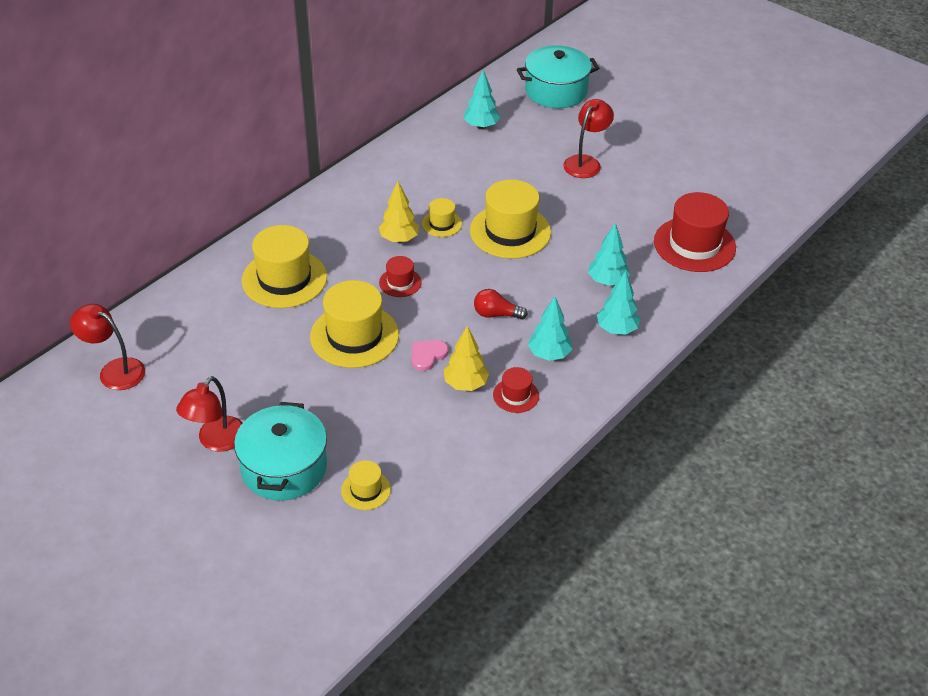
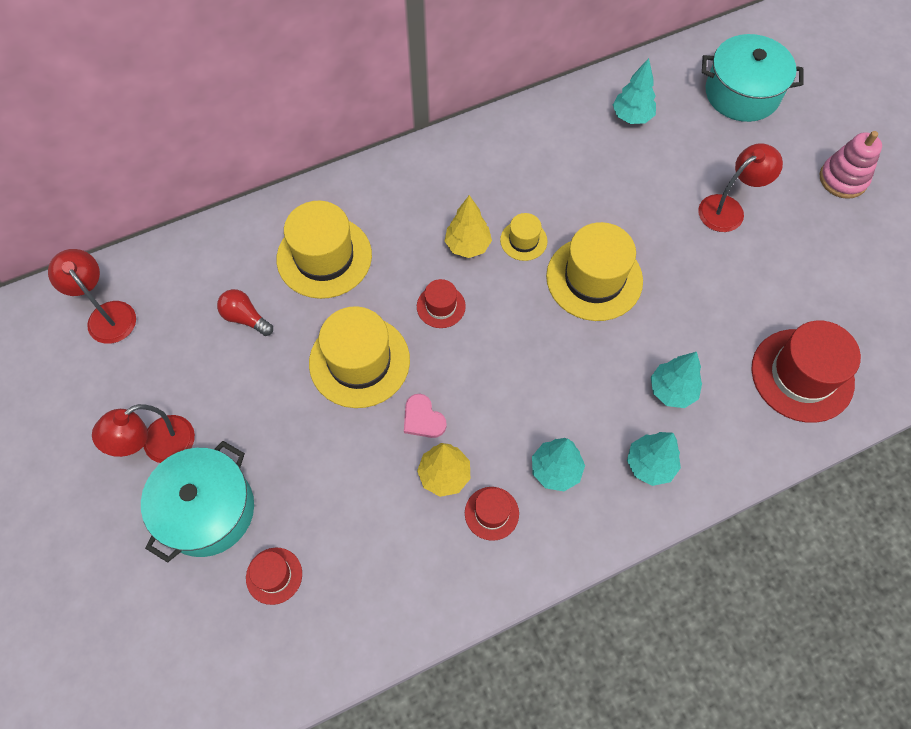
camera: 25 degrees right, 20 degrees up
yellow hat [341,460,391,510] -> red hat [246,548,302,605]
pink heart [411,340,449,371] -> pink heart turned 105 degrees counterclockwise [404,394,447,438]
red light bulb [474,289,528,320] -> red light bulb moved to [217,289,273,336]
none -> pink stacking toy [820,131,882,199]

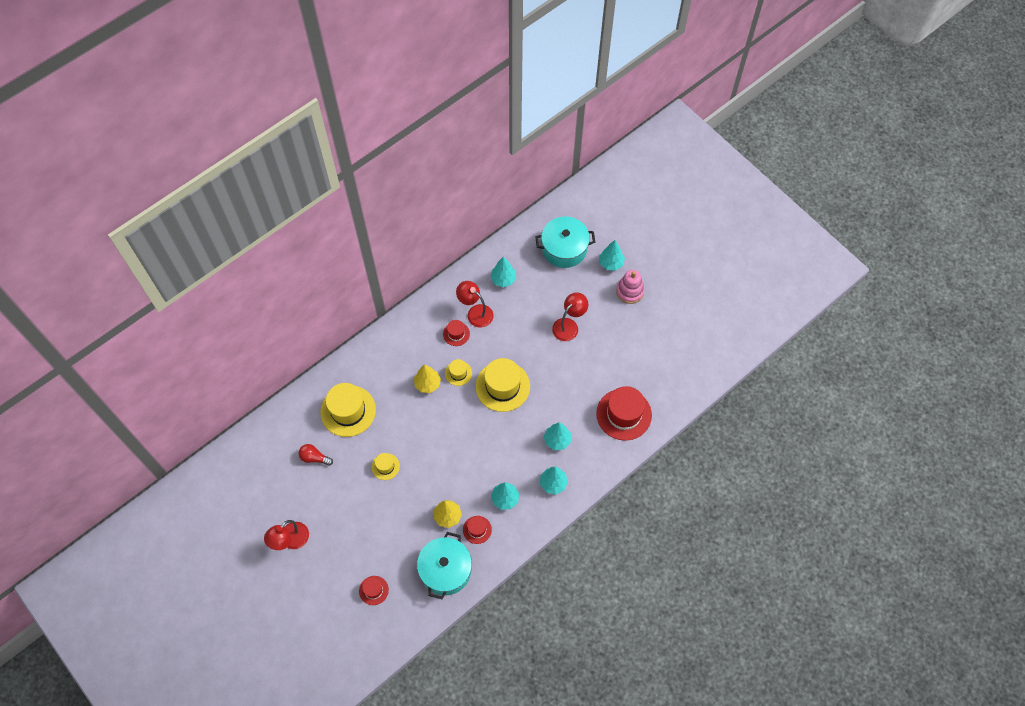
camera: 15 degrees left, 0 degrees up
red lamp [48,249,136,344] -> red lamp moved to [456,281,493,328]
turquoise pot [141,441,254,563] -> turquoise pot moved to [417,532,472,599]
yellow hat [309,306,410,408] -> yellow hat [372,453,400,480], size x0.50
pink heart [404,394,447,438] -> none
red hat [417,279,466,328] -> red hat moved to [443,320,470,346]
none -> turquoise tree [599,240,625,271]

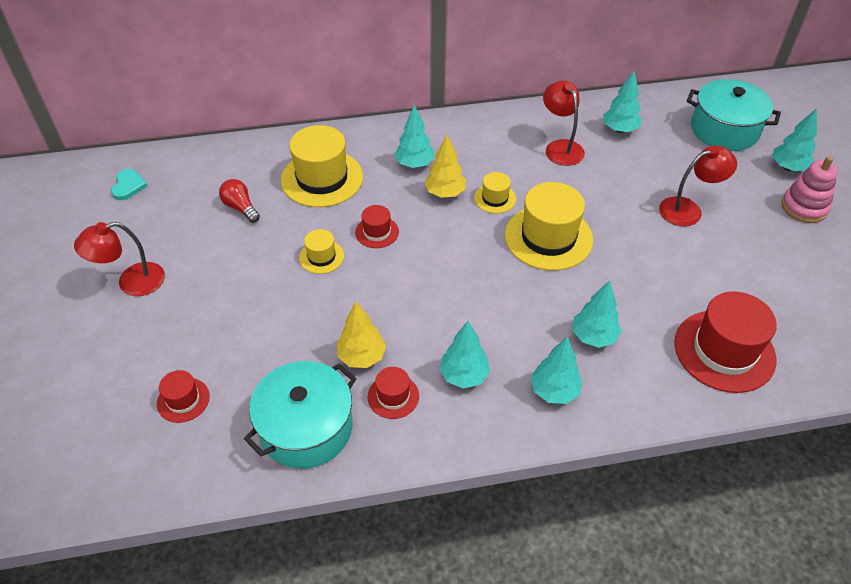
camera: 30 degrees right, 15 degrees down
red hat [443,320,470,346] -> red hat moved to [355,205,399,248]
none -> turquoise heart [111,169,148,200]
none -> turquoise tree [394,105,435,168]

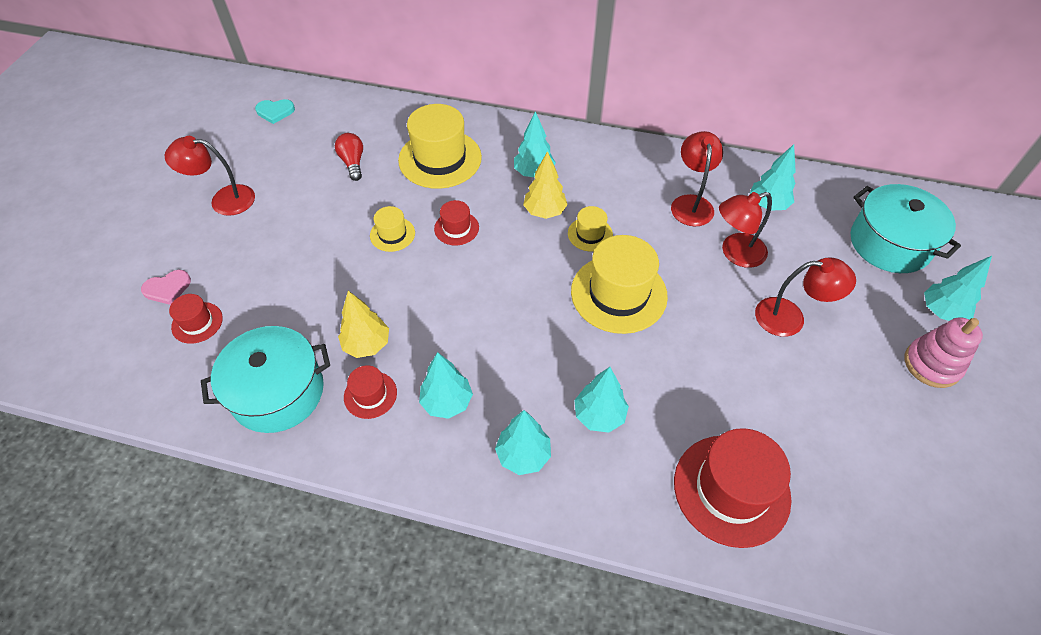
camera: 25 degrees right, 5 degrees up
turquoise heart [111,169,148,200] -> turquoise heart turned 60 degrees clockwise [255,99,295,124]
none -> pink heart [141,270,191,305]
none -> red lamp [719,192,772,268]

